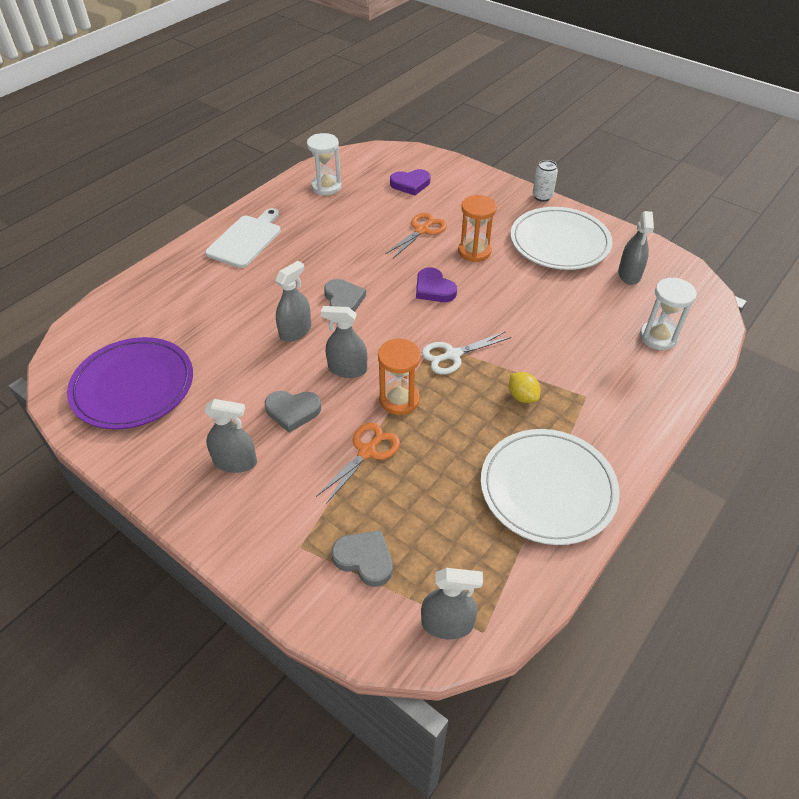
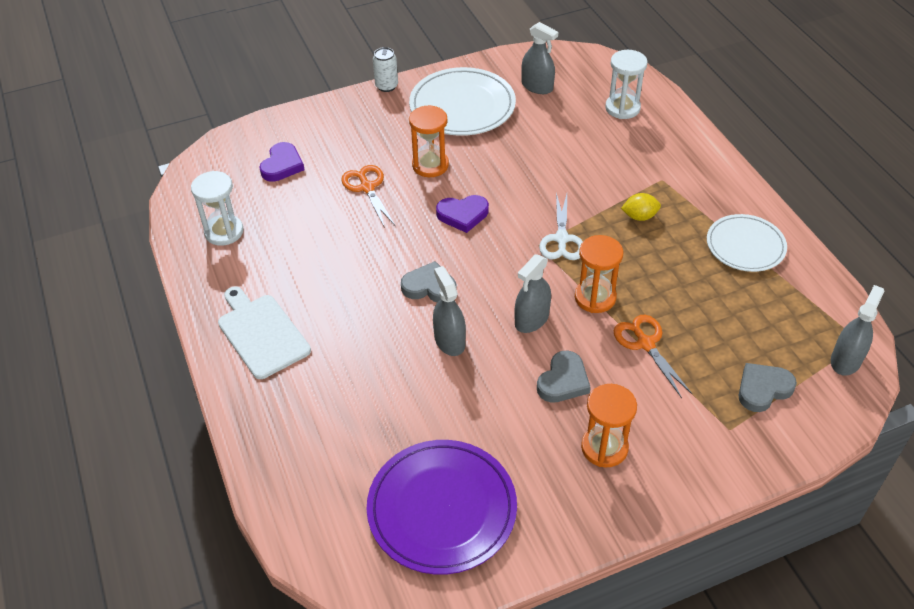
camera: 60 degrees left, 0 degrees up
grey spray bottle [205,399,257,473] -> orange hourglass [581,384,637,468]
white plate [481,429,620,545] -> white plate [707,214,787,272], size x0.65

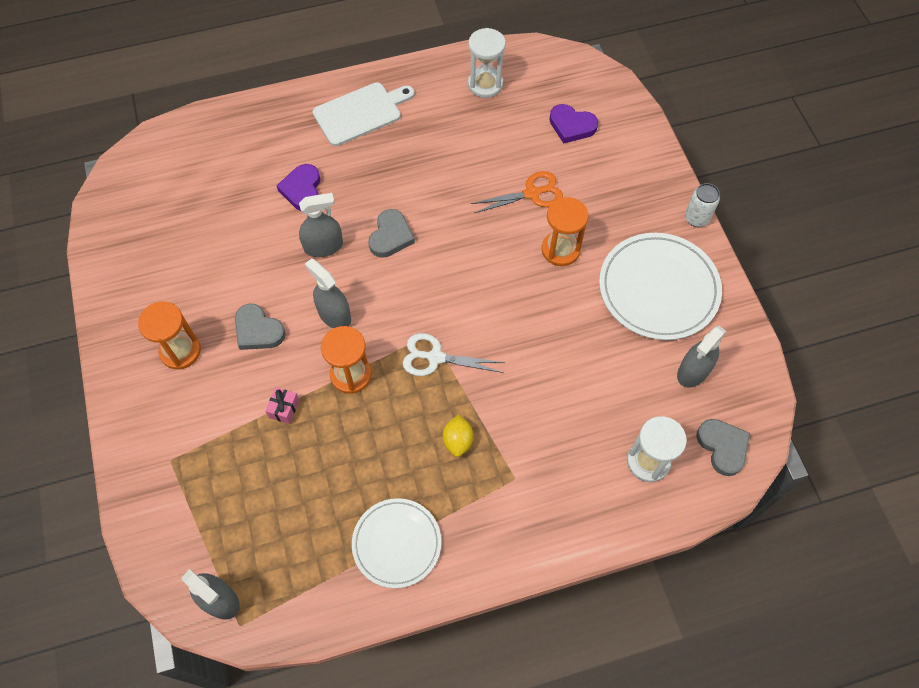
camera: 95 degrees right, 15 degrees up
purple plate [367,440,517,575] -> none
purple heart [436,195,489,233] -> purple heart moved to [276,164,320,211]
orange scissors [614,315,692,398] -> pink gift [265,387,300,424]
grey heart [738,363,797,412] -> grey heart moved to [696,419,750,476]

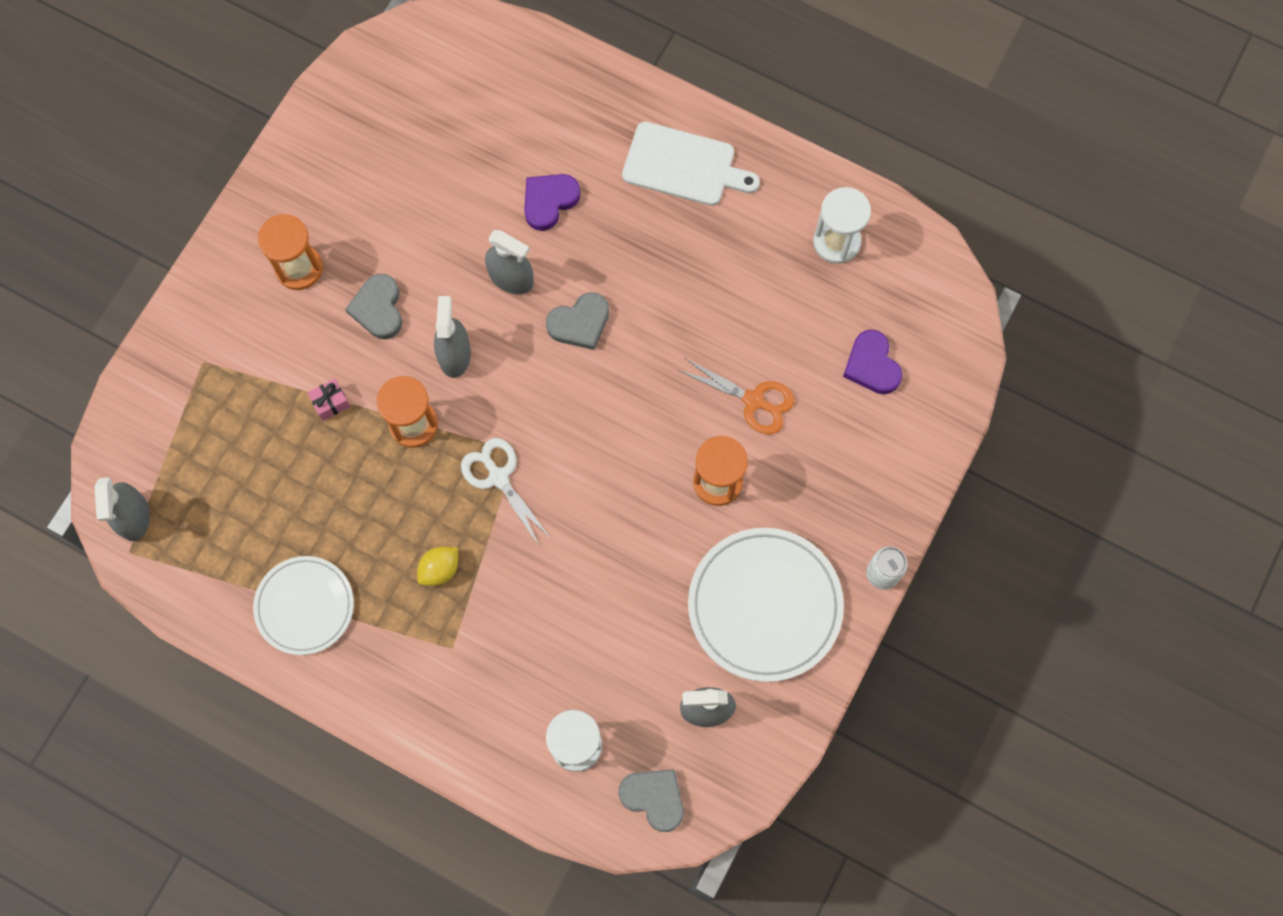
camera: 45 degrees right, 10 degrees up
grey heart [696,419,750,476] -> grey heart turned 75 degrees counterclockwise [618,769,684,832]

